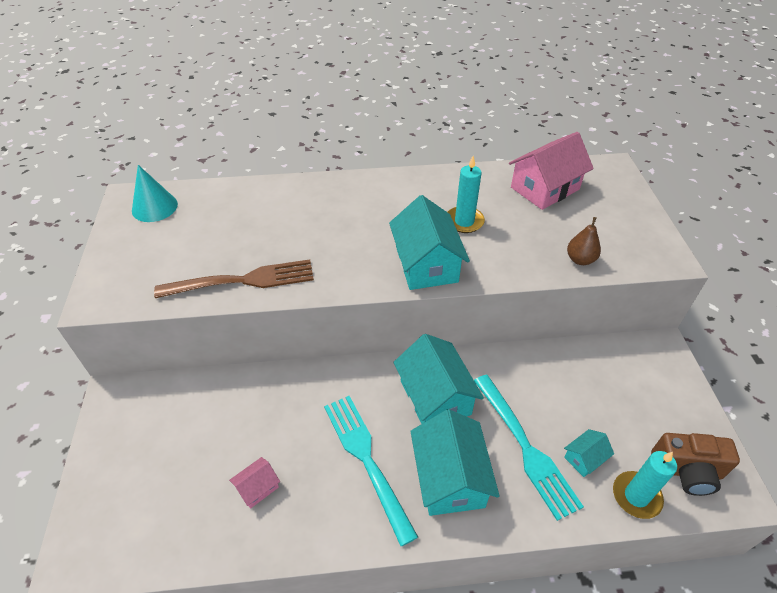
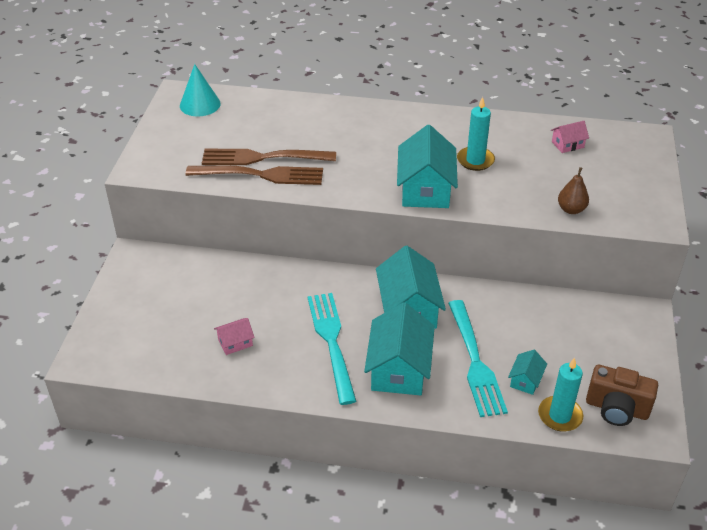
camera: 15 degrees right, 5 degrees down
pink house [509,132,594,210] -> pink house [551,121,589,153], size x0.48
turquoise house [564,429,614,477] -> turquoise house turned 45 degrees counterclockwise [508,350,547,395]
none -> brown fork [202,149,336,165]

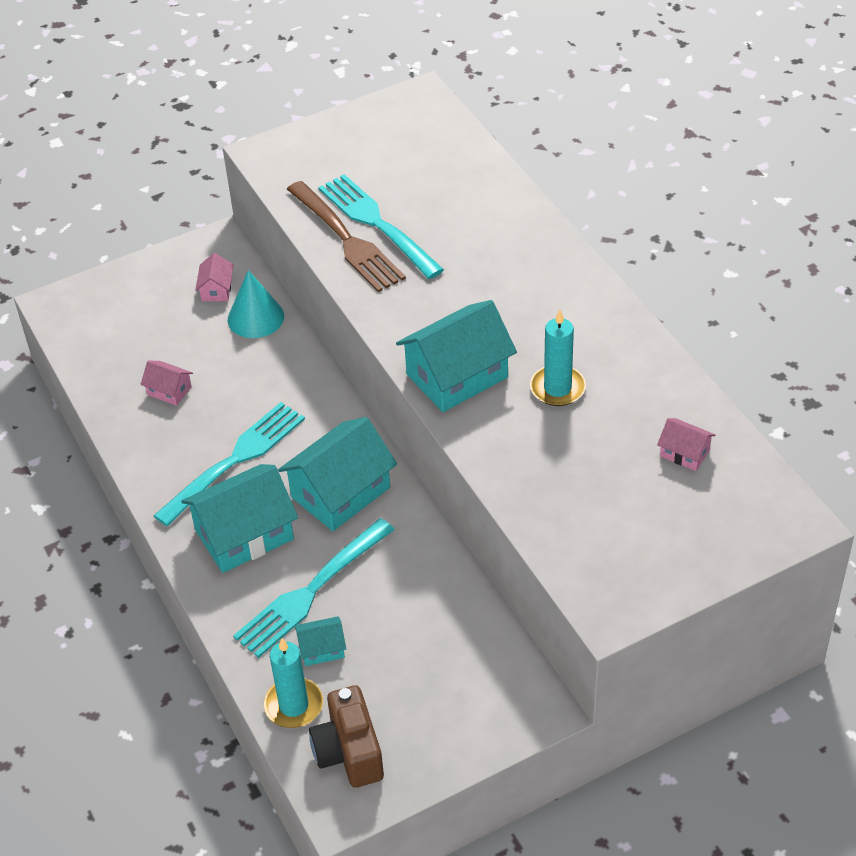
camera: 55 degrees right, 5 degrees up
turquoise cone [180,64,221,116] -> turquoise cone moved to [228,270,284,338]
brown fork [202,149,336,165] -> turquoise fork [318,174,444,279]
brown pear [558,167,589,214] -> none
none -> pink house [195,253,234,301]

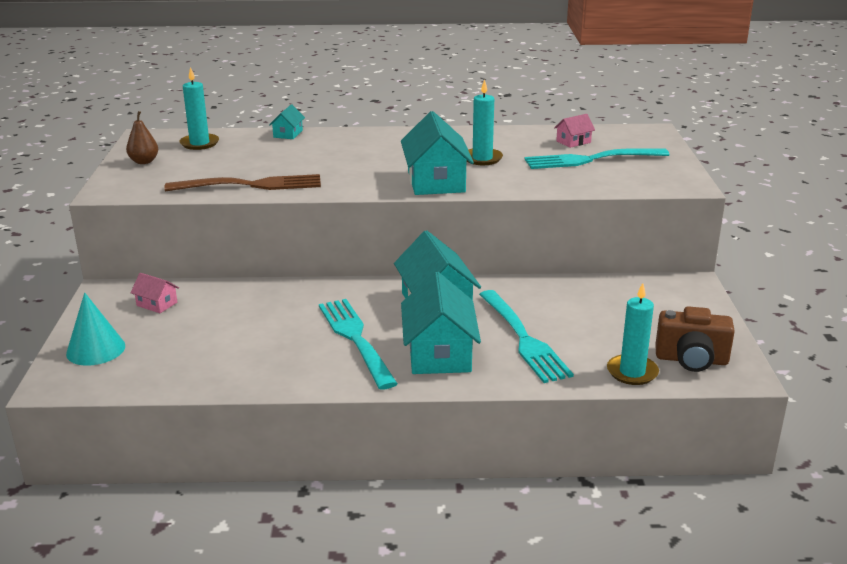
camera: 65 degrees left, 20 degrees down
pink house [140,361,193,406] -> none
turquoise cone [228,270,284,338] -> turquoise cone moved to [66,293,125,366]
turquoise house [295,616,346,666] -> turquoise house moved to [269,104,305,139]
turquoise fork [318,174,444,279] -> turquoise fork moved to [524,148,669,169]
none -> brown pear [126,111,158,164]
none -> turquoise candle [179,67,219,150]

